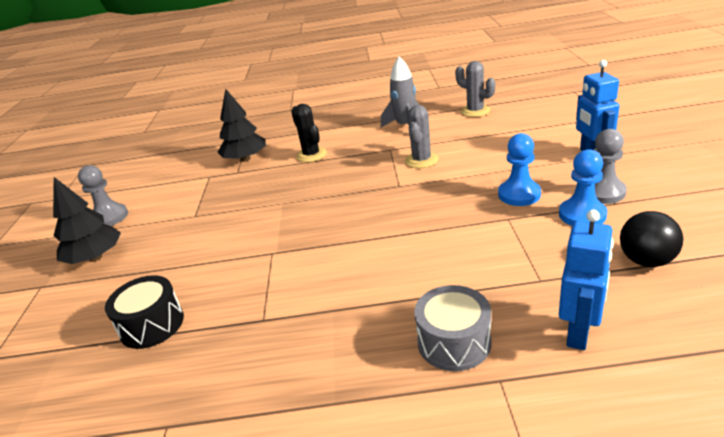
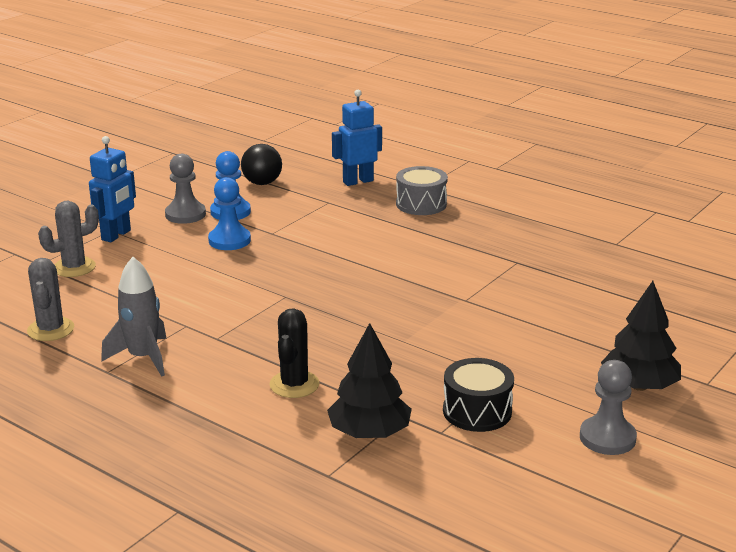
camera: 145 degrees left, 5 degrees down
black drum [105,275,184,349] -> black drum moved to [443,358,514,432]
grey cactus [405,105,439,168] -> grey cactus moved to [38,201,99,277]

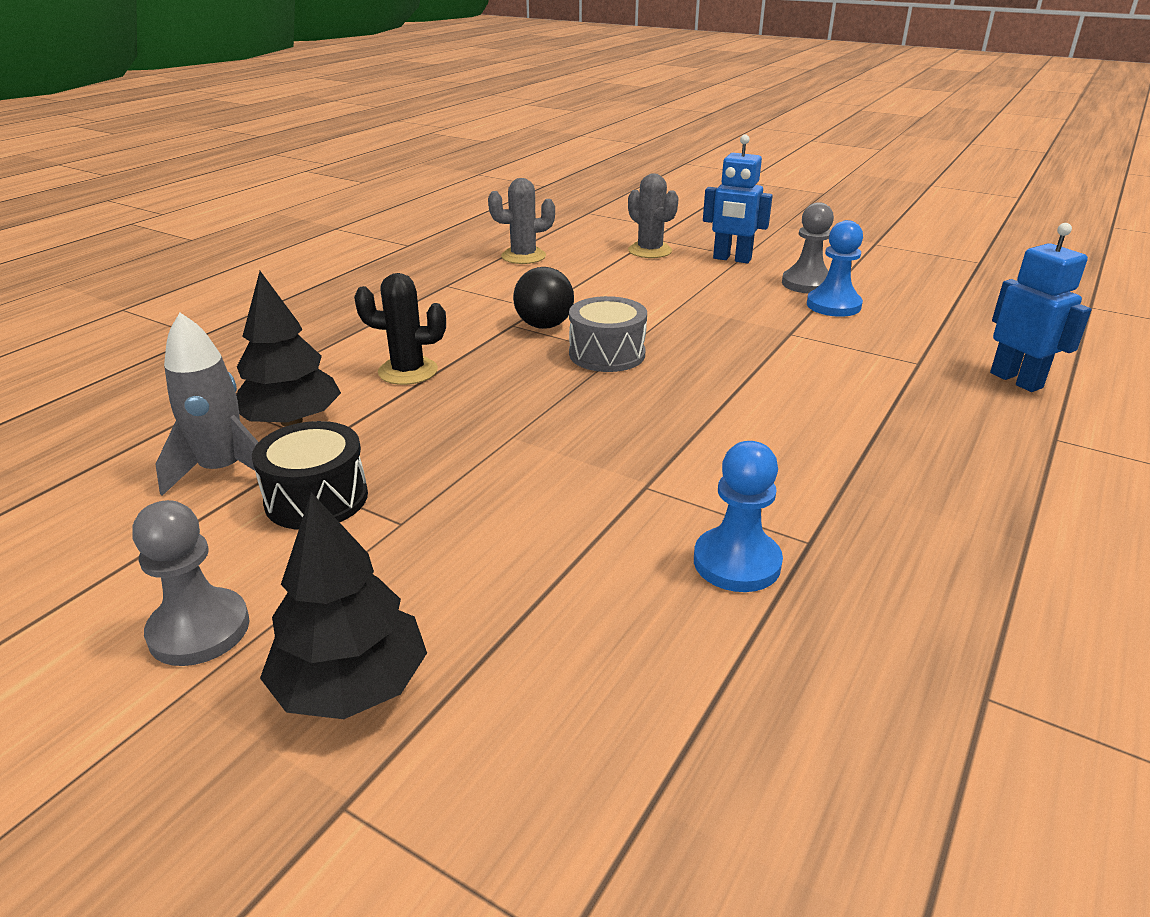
camera: 85 degrees right, 5 degrees up
grey rocket [101,257,167,377] -> grey rocket moved to [155,313,258,496]
blue pawn [208,177,251,250] -> blue pawn moved to [694,441,783,592]
black ball [241,144,282,185] -> black ball moved to [513,267,574,329]
grey drum [396,166,448,215] -> grey drum moved to [569,296,647,372]

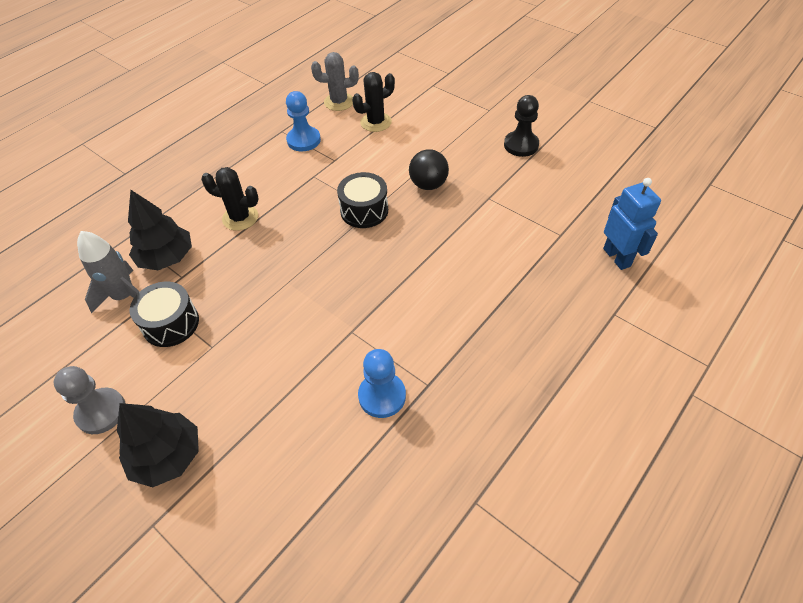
camera: 10 degrees right, 20 degrees up
black ball [513,267,574,329] -> black ball moved to [409,149,449,190]
grey drum [569,296,647,372] -> black drum [337,172,388,228]
grey cactus [628,173,679,258] -> none
blue robot [703,135,773,263] -> none
grey pawn [782,202,834,294] -> black pawn [504,95,539,157]
blue pawn [807,220,863,317] -> blue pawn moved to [286,91,321,151]
none -> black cactus [352,72,395,132]

